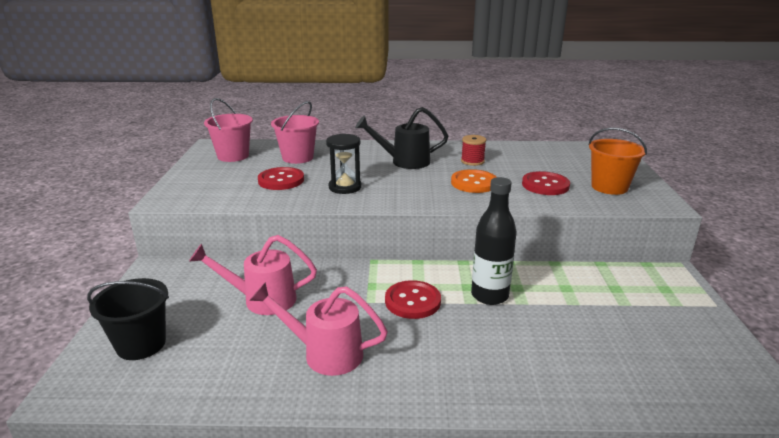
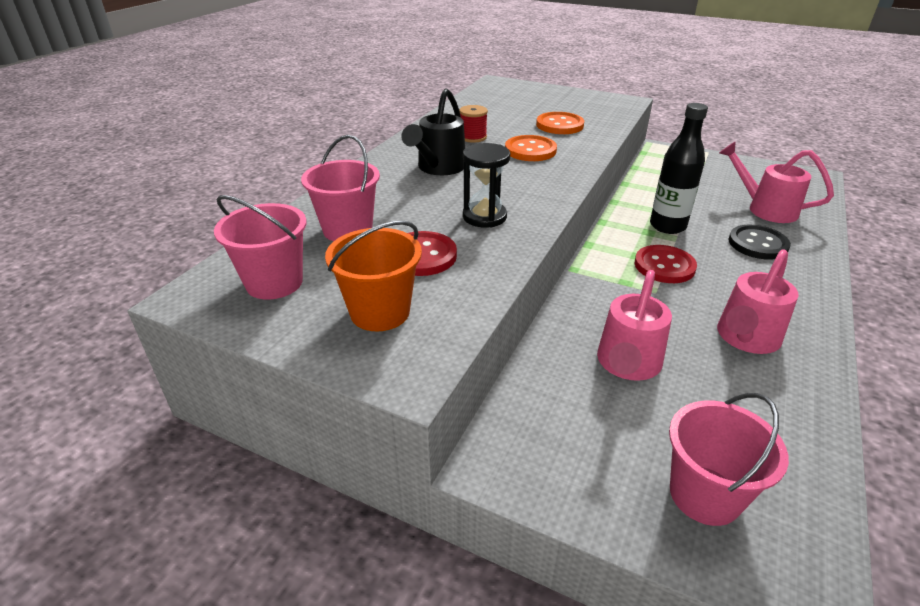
camera: 65 degrees left, 10 degrees up
black bucket [87,278,169,360] -> pink bucket [669,393,789,526]
red button [522,171,570,195] -> orange button [536,112,584,134]
orange bucket [589,127,647,195] -> orange bucket moved to [325,221,422,331]
none -> pink watering can [719,141,834,223]
none -> black button [728,225,791,260]

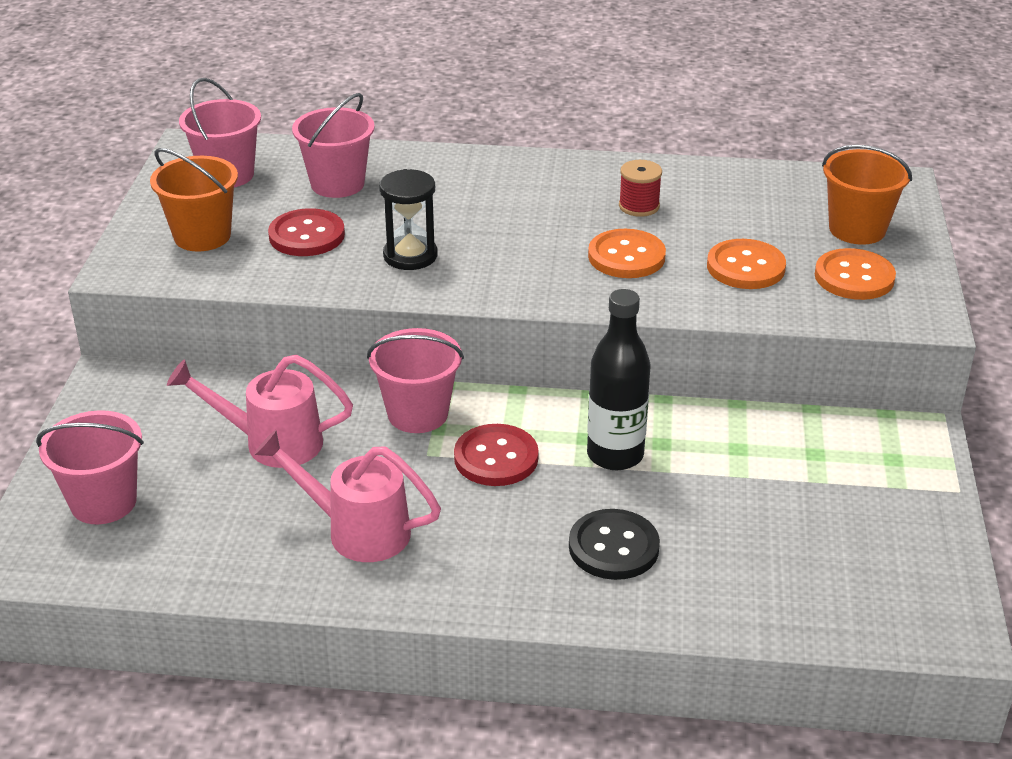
camera: 70 degrees right, 0 degrees up
black watering can [401,88,465,175] -> none
pink watering can [719,141,834,223] -> none
none -> pink bucket [367,328,464,433]
none -> orange button [815,248,896,300]
none -> orange bucket [822,145,912,245]

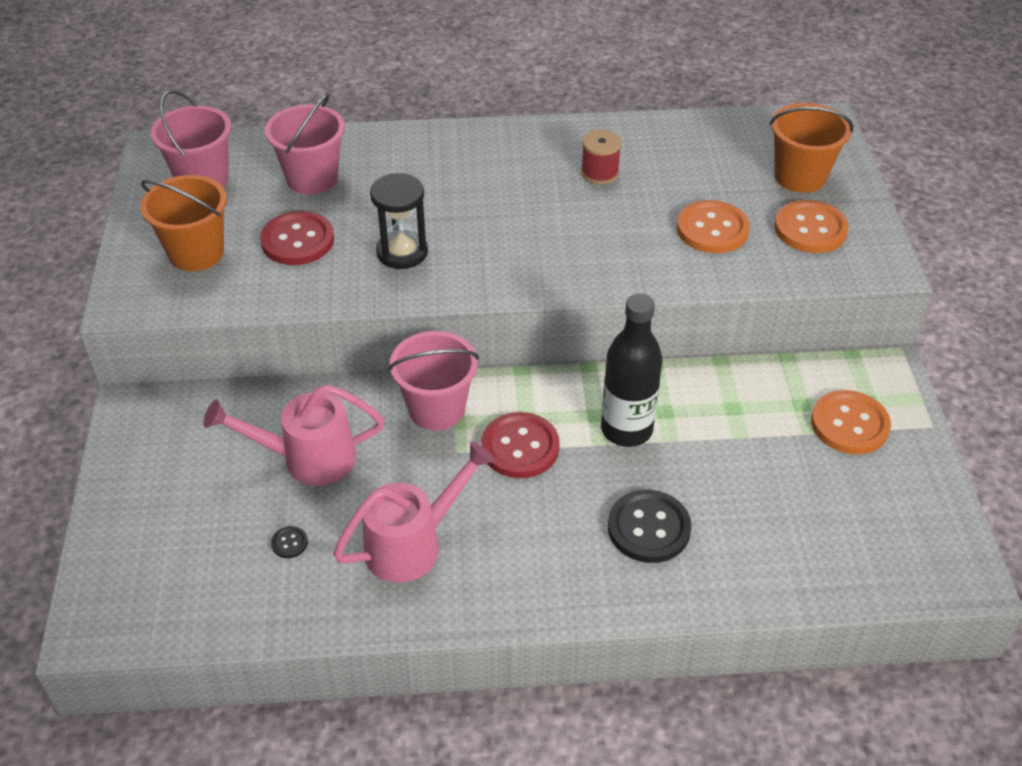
camera: 10 degrees left, 10 degrees up
pink bucket [36,410,144,524] -> none
pink watering can [254,430,441,562] -> pink watering can turned 135 degrees clockwise [333,441,495,583]
orange button [588,229,666,278] -> orange button moved to [811,390,891,454]
none -> black button [271,526,308,558]

